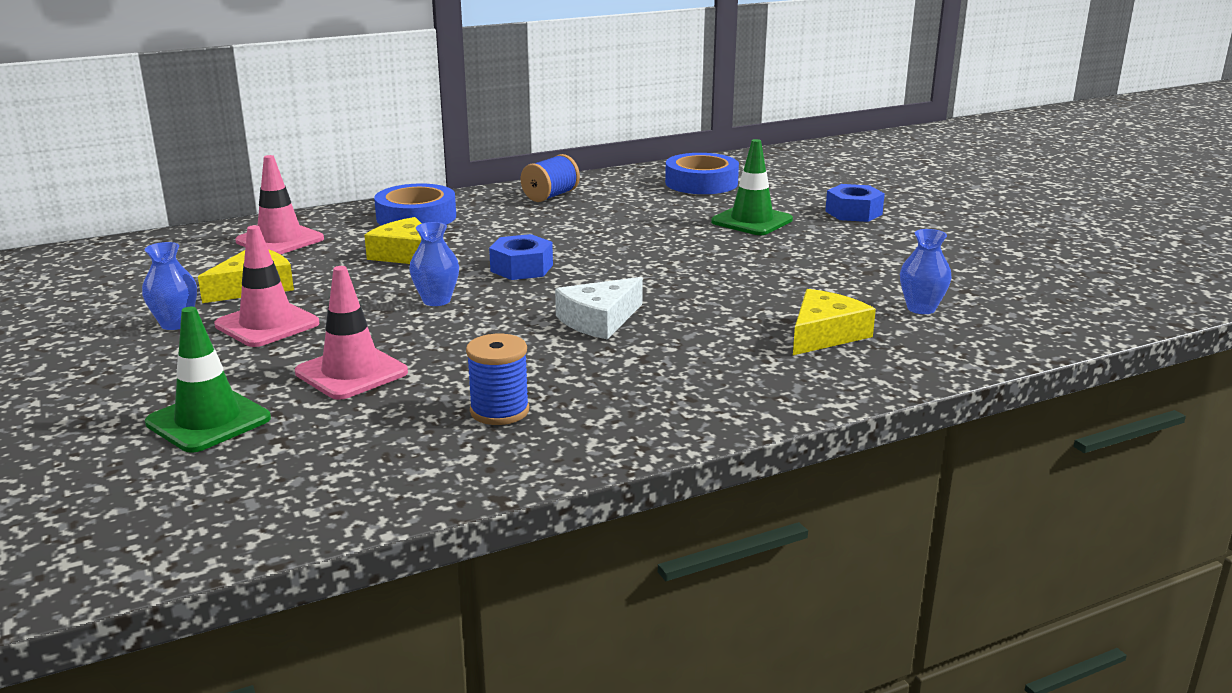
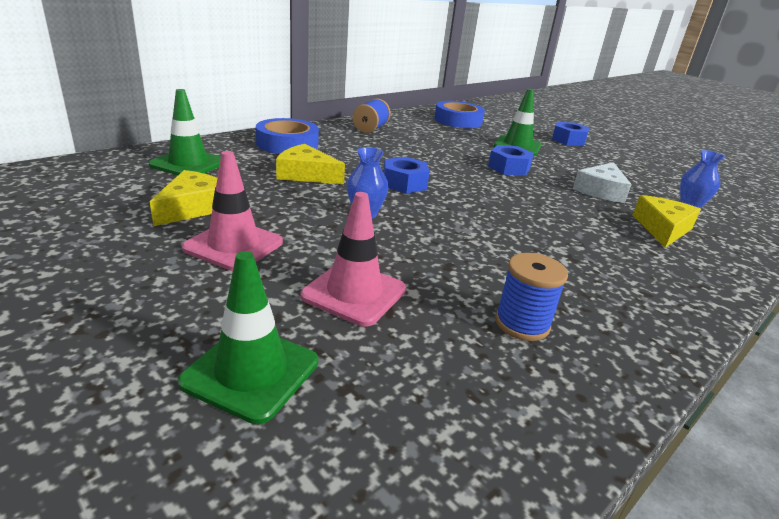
camera: 20 degrees left, 5 degrees up
blue vase [142,242,197,330] -> none
pink traffic cone [235,155,324,254] -> green traffic cone [149,89,221,175]
white cheese [555,277,643,339] -> white cheese moved to [573,162,632,203]
none -> blue nut [488,145,534,176]

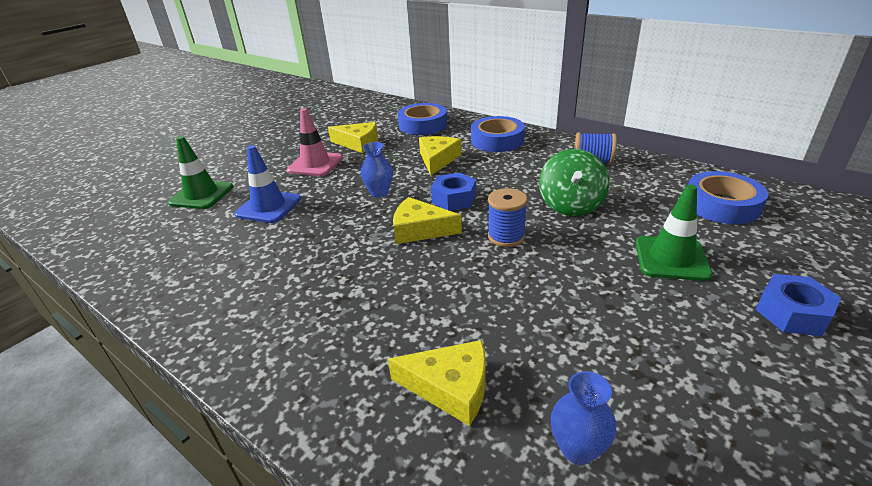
camera: 85 degrees right, 5 degrees up
green traffic cone [149,89,221,175] -> blue tape [398,103,447,135]
pink traffic cone [300,192,406,326] -> blue traffic cone [235,145,301,223]
blue nut [488,145,534,176] -> none
blue spool [495,253,568,341] -> blue spool moved to [488,188,528,247]
white cheese [573,162,632,203] -> none
none -> yellow cheese [393,197,462,244]
none -> green spinning top [539,149,610,216]

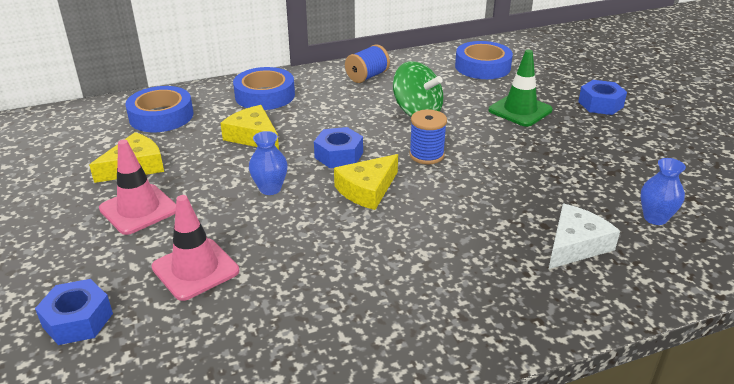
camera: 60 degrees left, 0 degrees up
green traffic cone [168,136,233,209] -> blue nut [35,279,113,345]
blue traffic cone [235,145,301,223] -> pink traffic cone [151,195,239,301]
yellow cheese [388,340,486,426] -> white cheese [549,204,620,269]

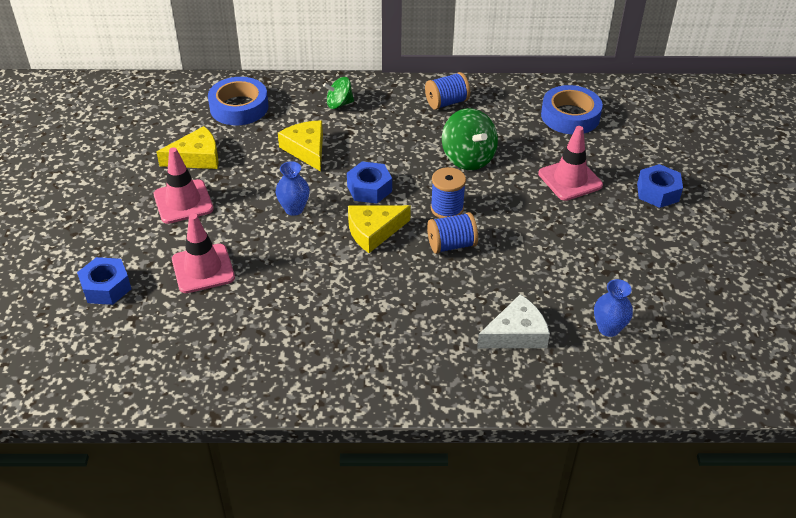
camera: 20 degrees right, 10 degrees up
blue tape [233,67,295,110] -> green spinning top [323,77,354,109]
green traffic cone [489,50,553,127] -> pink traffic cone [538,126,603,201]
none -> blue spool [427,212,478,254]

